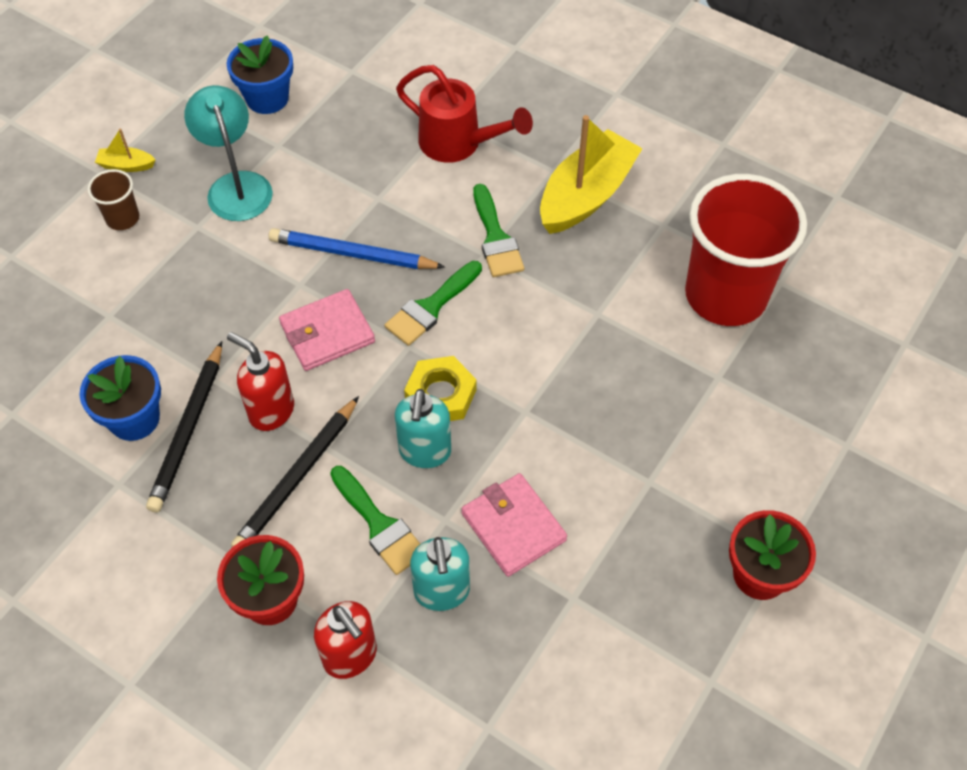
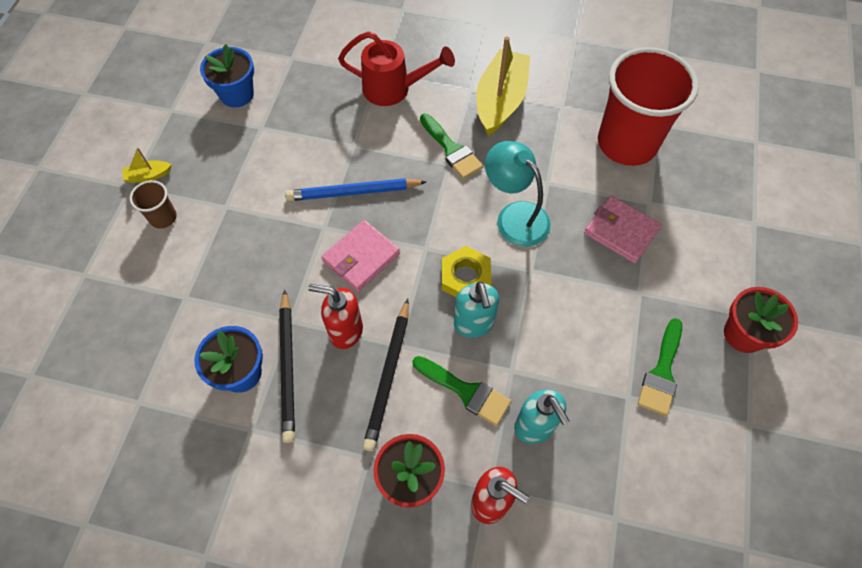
camera: 20 degrees left, 5 degrees up
turquoise lamp [184,85,273,221] -> turquoise lamp moved to [485,141,551,247]
green brush [384,261,482,346] -> green brush moved to [638,318,682,416]
pink wallet [462,473,567,577] -> pink wallet moved to [584,196,661,264]

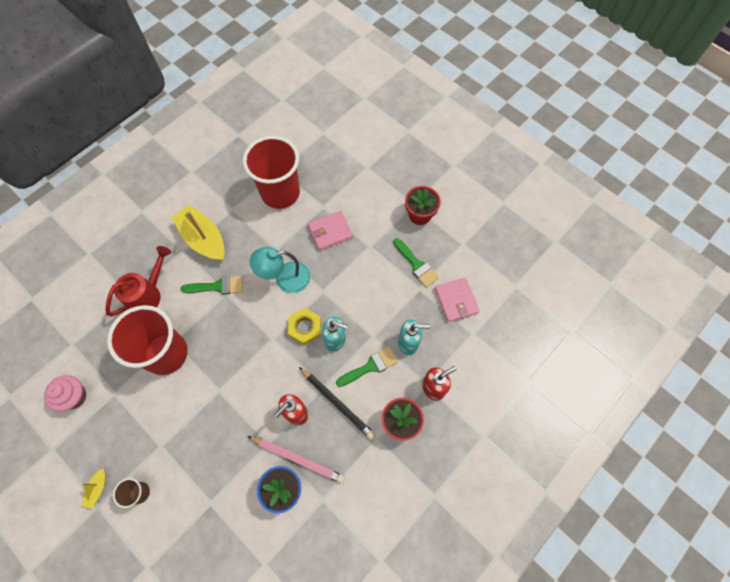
camera: 60 degrees left, 5 degrees up
blue flower pot [200,44,254,107] -> pink cupcake [44,375,87,412]
black pencil [279,290,295,443] -> pink pencil [247,436,345,484]
blue pencil [285,178,427,201] -> none
pink wallet [322,220,400,292] -> pink wallet moved to [435,278,480,322]
none -> red cup [107,305,188,375]

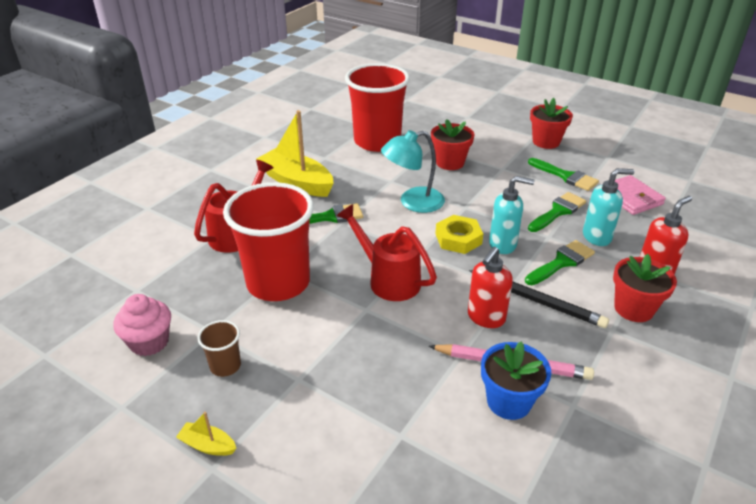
camera: 10 degrees left, 30 degrees down
yellow boat [81,469,106,509] -> yellow boat turned 105 degrees clockwise [176,412,236,456]
brown cup [113,478,150,508] -> brown cup moved to [198,320,241,377]
pink wallet [308,211,353,251] -> red flower pot [431,119,474,170]
none -> red watering can [336,204,437,301]
none -> green brush [528,192,586,232]

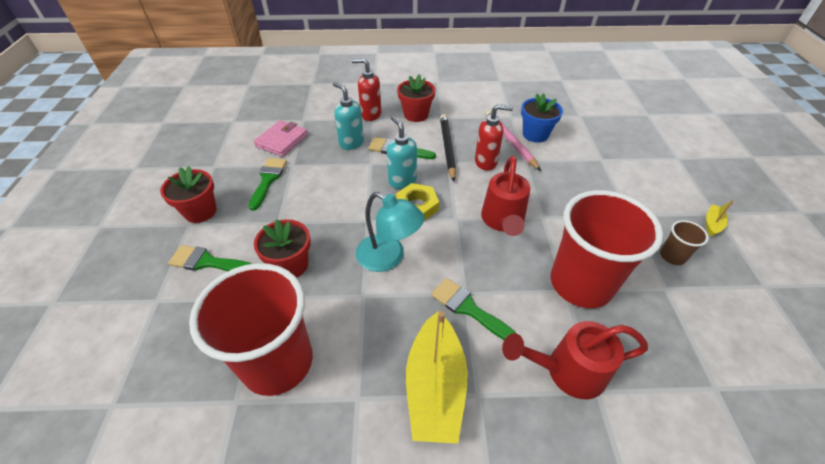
camera: 125 degrees left, 10 degrees up
pink cupcake [114,294,171,356] -> none
yellow boat [176,412,236,456] -> yellow boat turned 135 degrees counterclockwise [706,200,734,237]
green brush [528,192,586,232] -> green brush moved to [168,245,252,271]

